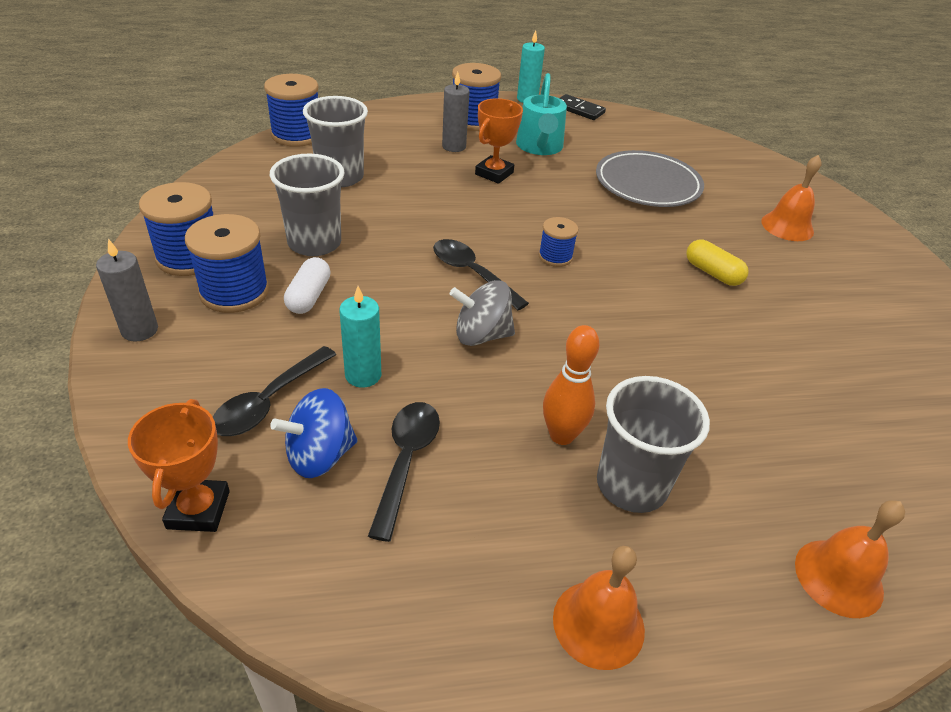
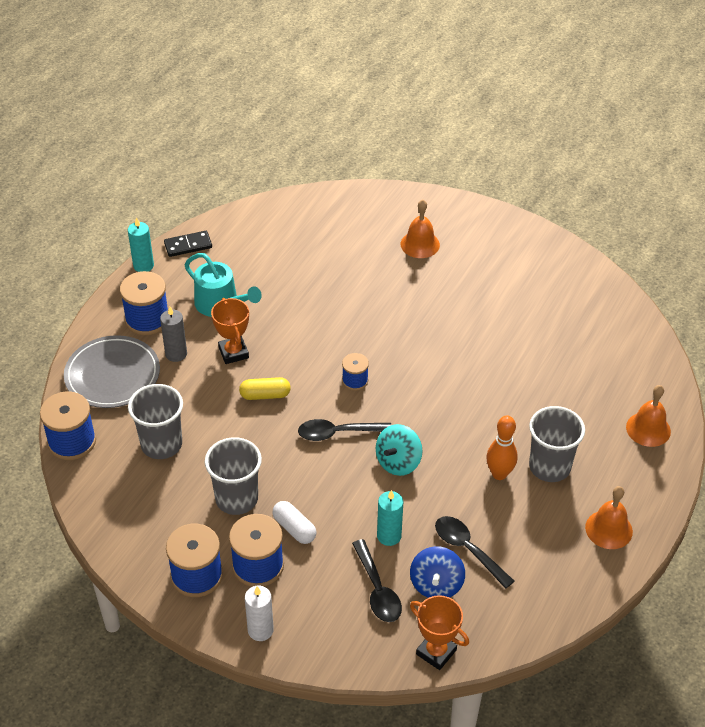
camera: 50 degrees left, 5 degrees up
grey candle [96,238,158,342] -> white candle [245,586,274,641]
grey spinning top [450,280,515,346] -> turquoise spinning top [376,424,423,476]
grey plate [596,150,704,207] -> grey plate moved to [64,335,160,408]
yellow capsule [686,239,749,286] -> yellow capsule moved to [239,377,291,400]

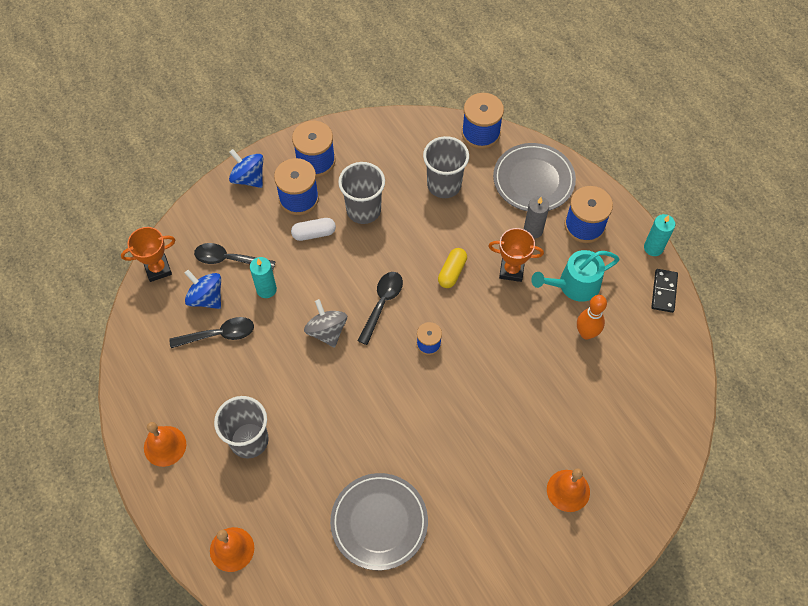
camera: 120 degrees right, 15 degrees up
white candle [245,586,274,641] -> blue spinning top [229,149,263,188]
turquoise spinning top [376,424,423,476] -> grey spinning top [304,299,347,348]
orange bowling pin [486,415,518,480] -> orange bowling pin moved to [577,295,607,340]
none -> grey plate [330,473,428,571]

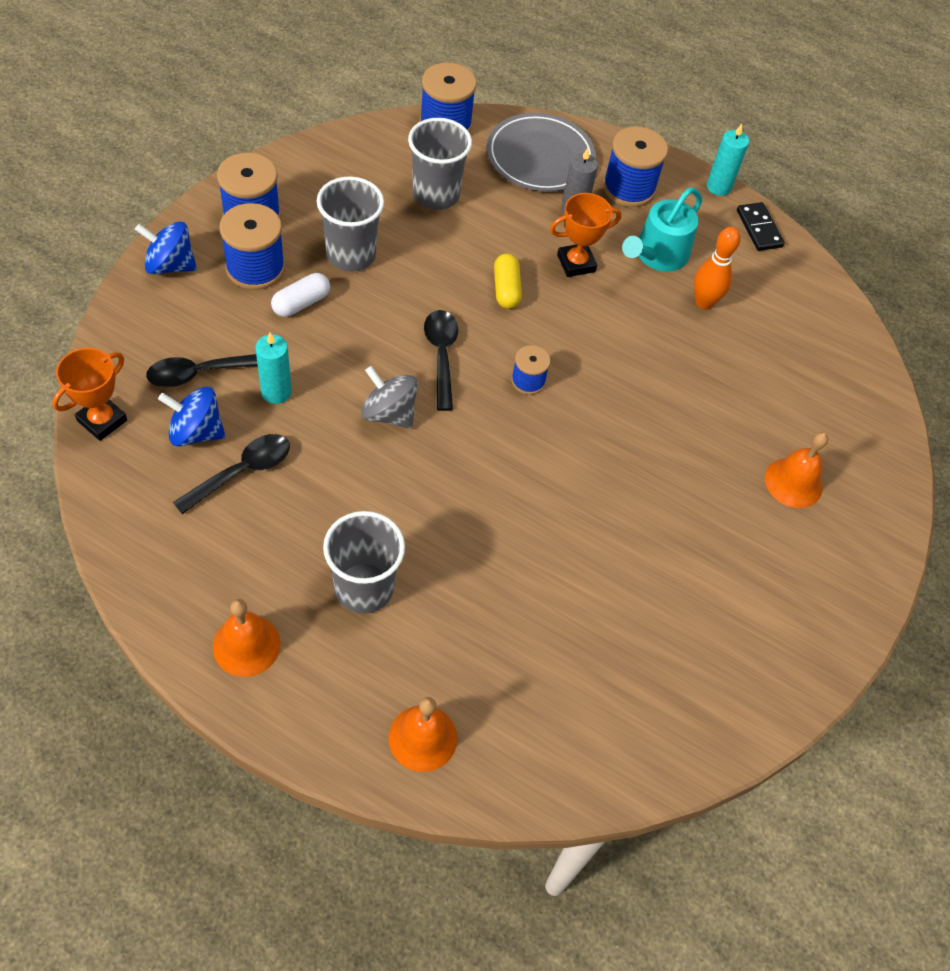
camera: 35 degrees left, 5 degrees down
grey plate [330,473,428,571] -> none

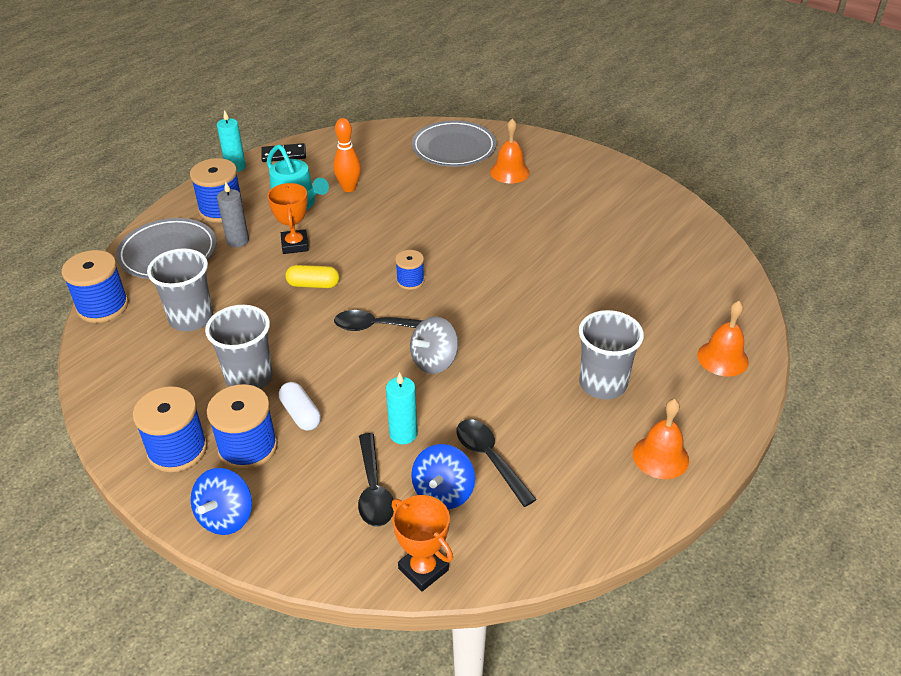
camera: 75 degrees left, 15 degrees down
none -> grey plate [412,120,496,167]

